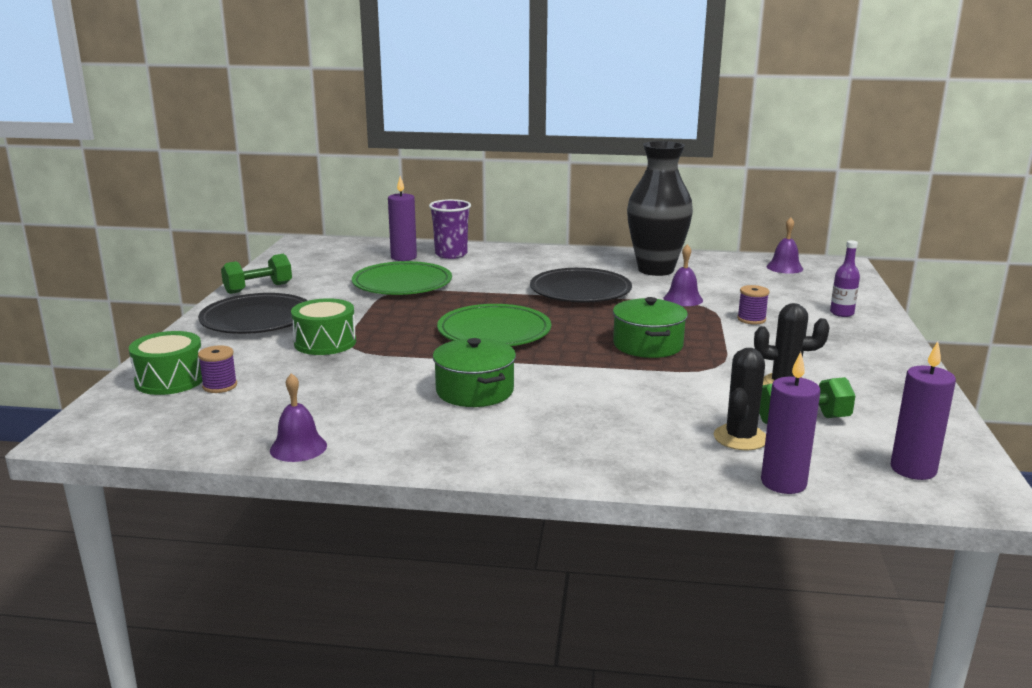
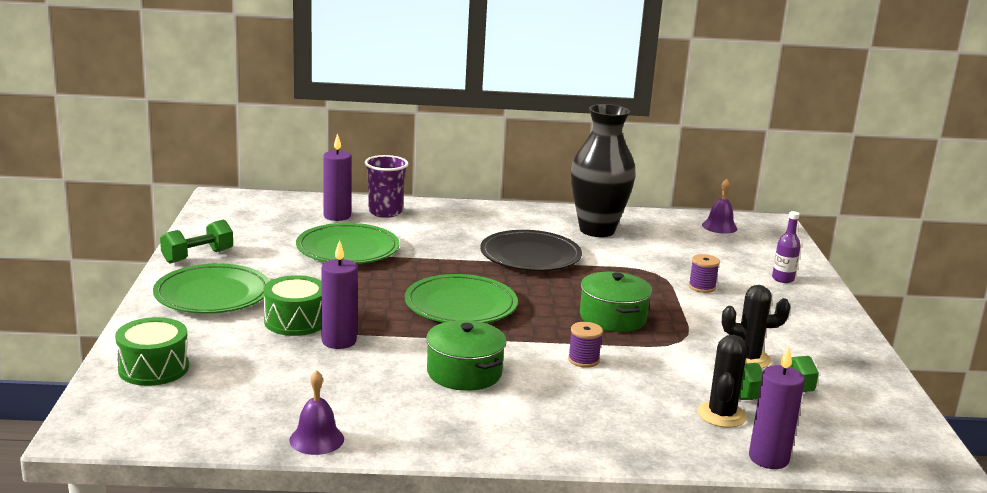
camera: 10 degrees left, 0 degrees up
black plate [198,293,308,334] -> green plate [153,264,270,314]
purple spool [198,345,237,393] -> purple spool moved to [568,322,603,368]
purple bell [663,244,703,306] -> none
purple candle [891,341,956,480] -> purple candle moved to [321,240,357,349]

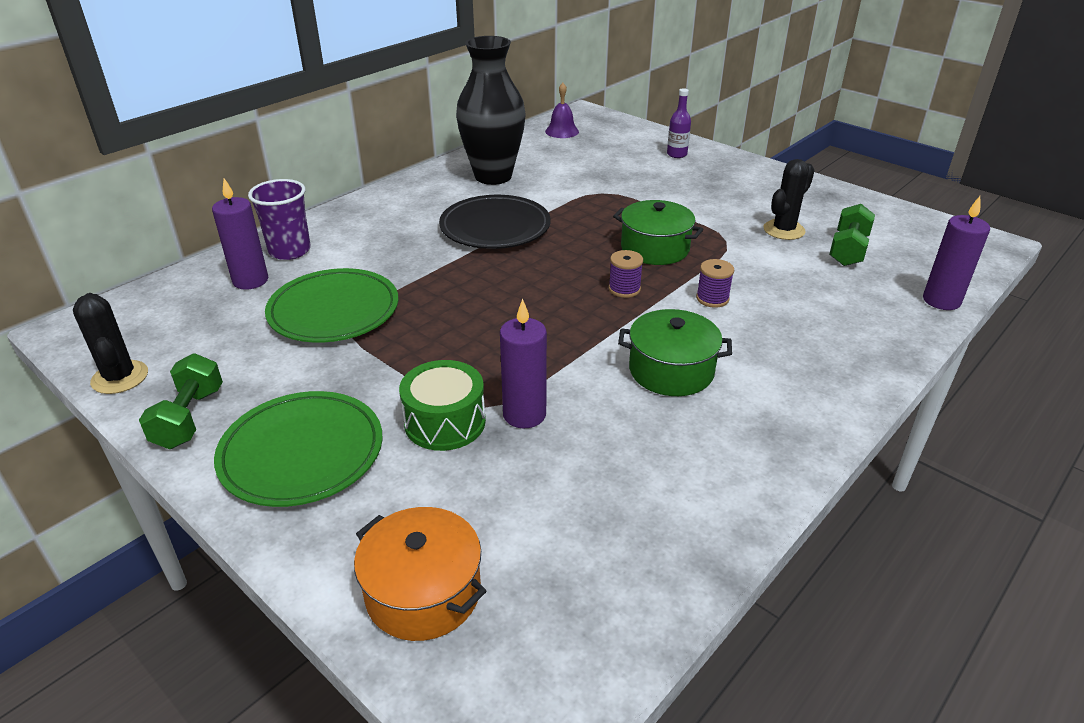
camera: 45 degrees left, 15 degrees up
green drum [115,317,189,386] -> orange pot [354,507,486,641]
purple bell [289,370,344,455] -> none
green plate [405,274,518,323] -> none
purple spool [689,254,720,293] -> purple spool moved to [609,250,643,298]
black cactus [697,335,747,428] -> black cactus moved to [73,293,148,394]

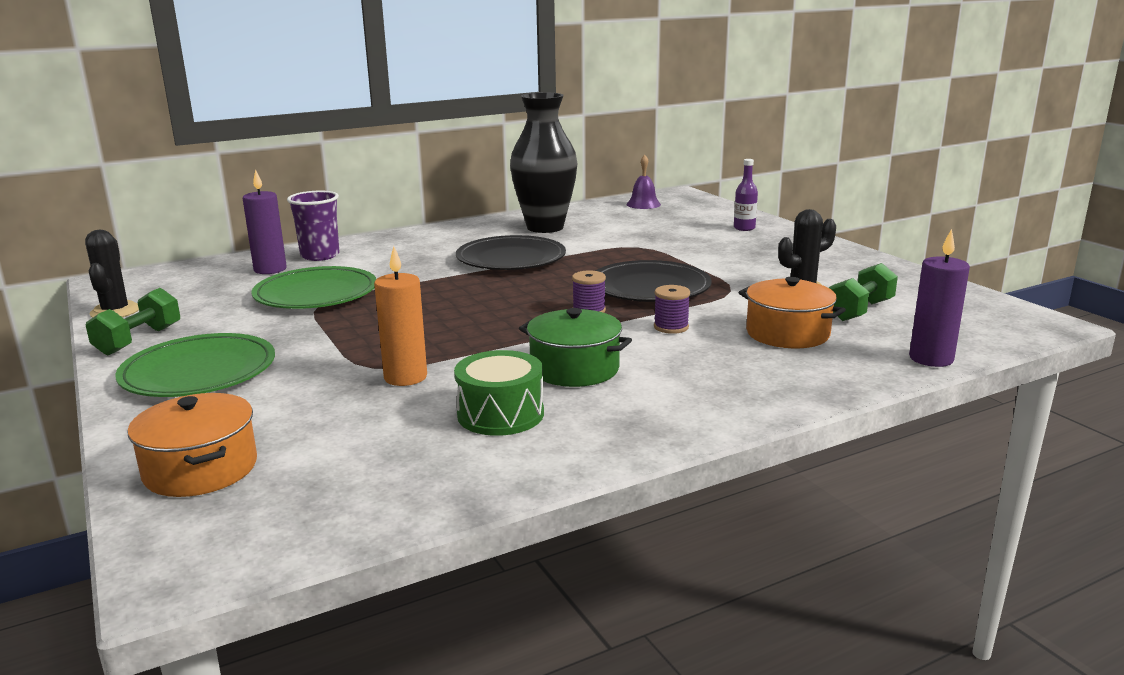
camera: 20 degrees right, 15 degrees down
green drum [399,360,486,451] -> green drum moved to [454,350,544,436]
purple candle [500,299,547,428] -> orange candle [374,246,427,386]
green pot [613,200,703,265] -> black plate [596,260,712,302]
none -> orange pot [738,277,846,348]

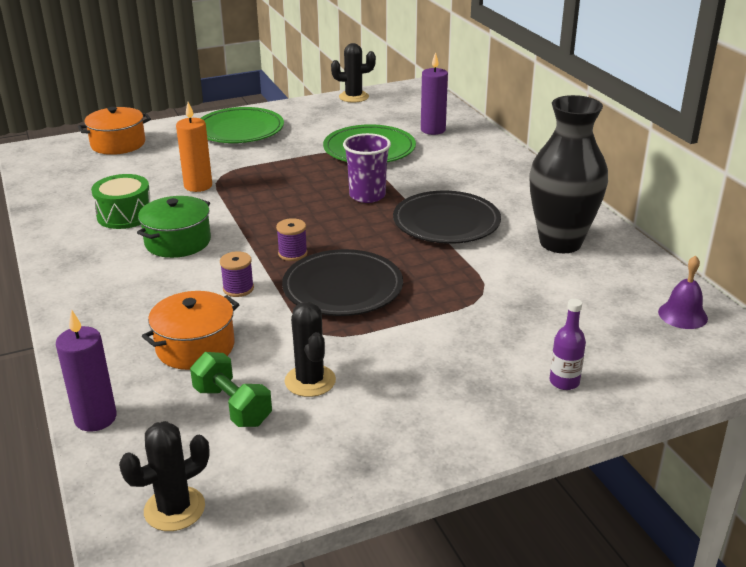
camera: 95 degrees right, 10 degrees up
green dumbbell [86,288,180,355] -> none
purple cup [287,191,339,261] -> purple cup moved to [343,133,391,203]
none -> black cactus [119,421,210,531]

